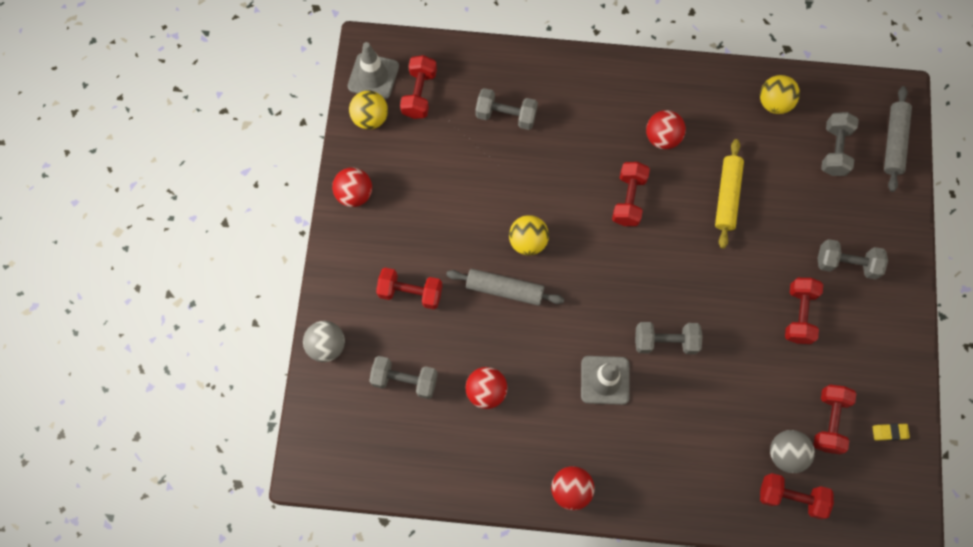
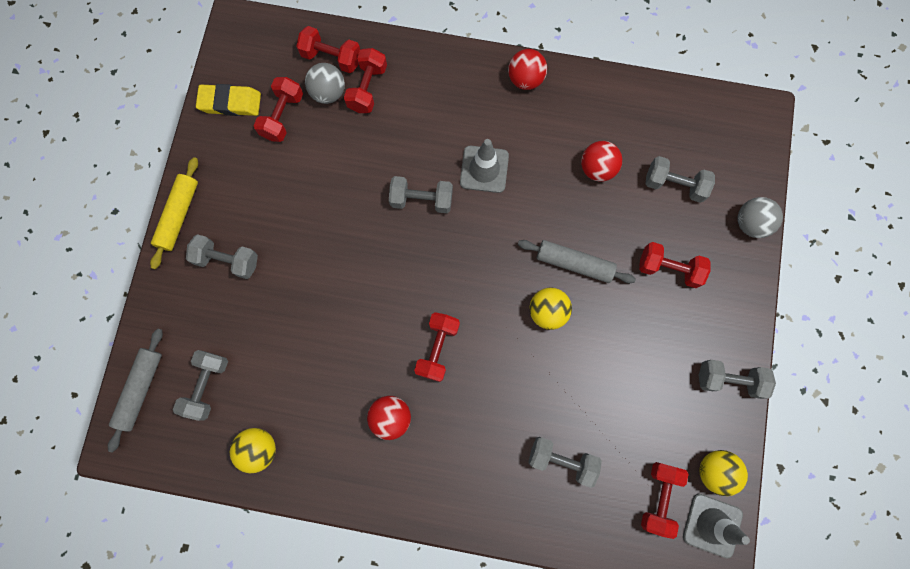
camera: 175 degrees left, 5 degrees up
red ball [332,167,372,207] -> grey dumbbell [698,360,776,399]
yellow rolling pin [715,139,744,249] -> yellow rolling pin moved to [150,157,198,269]
red dumbbell [785,278,823,344] -> red dumbbell moved to [344,48,387,113]
yellow eraser [872,423,910,441] -> yellow eraser [196,84,261,116], size x1.92

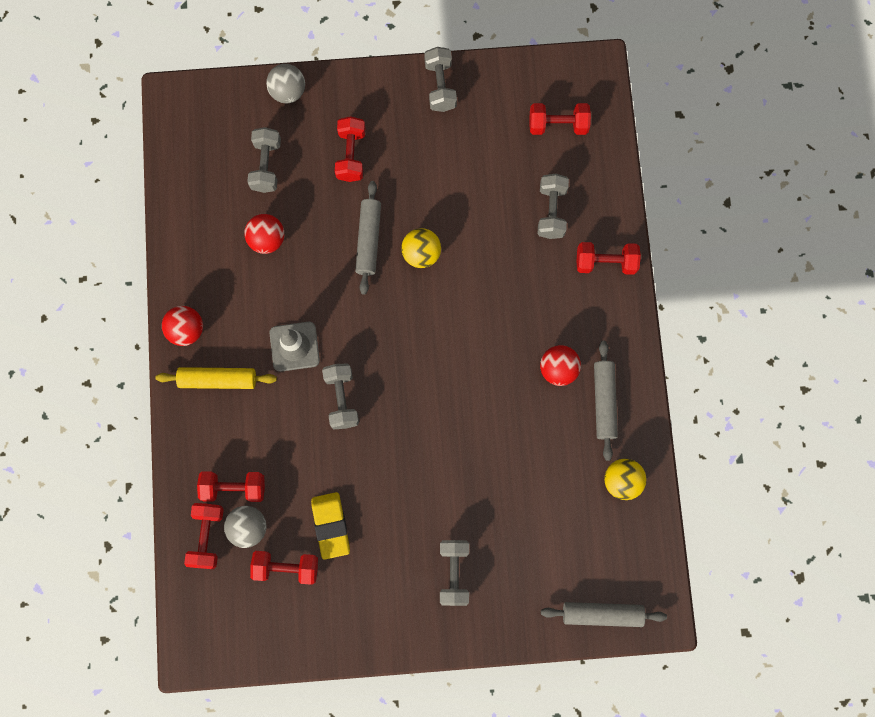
camera: 105 degrees left, 0 degrees up
yellow rolling pin [150,157,198,269] -> yellow rolling pin moved to [156,367,277,389]
grey dumbbell [173,350,228,421] -> none
yellow eraser [196,84,261,116] -> yellow eraser moved to [311,492,350,560]
red dumbbell [414,312,460,382] -> red dumbbell moved to [576,242,641,275]
grey traffic cone [683,494,750,558] -> none
yellow ball [700,450,748,496] -> none
none -> grey rolling pin [594,341,618,461]

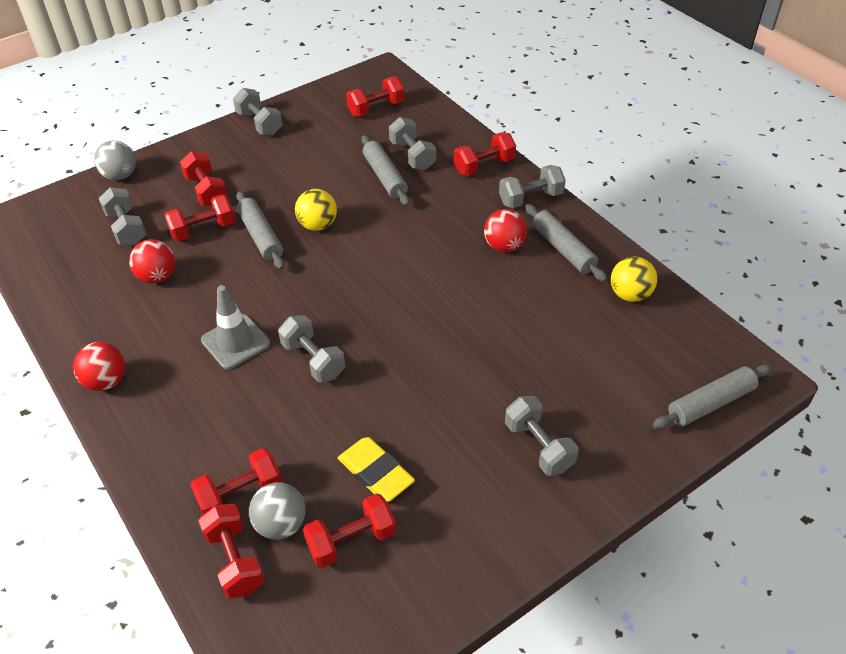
camera: 30 degrees left, 30 degrees down
yellow rolling pin [156,367,277,389] -> none
none -> red dumbbell [164,194,235,241]
none -> grey rolling pin [361,135,410,206]
none -> grey dumbbell [499,165,566,208]

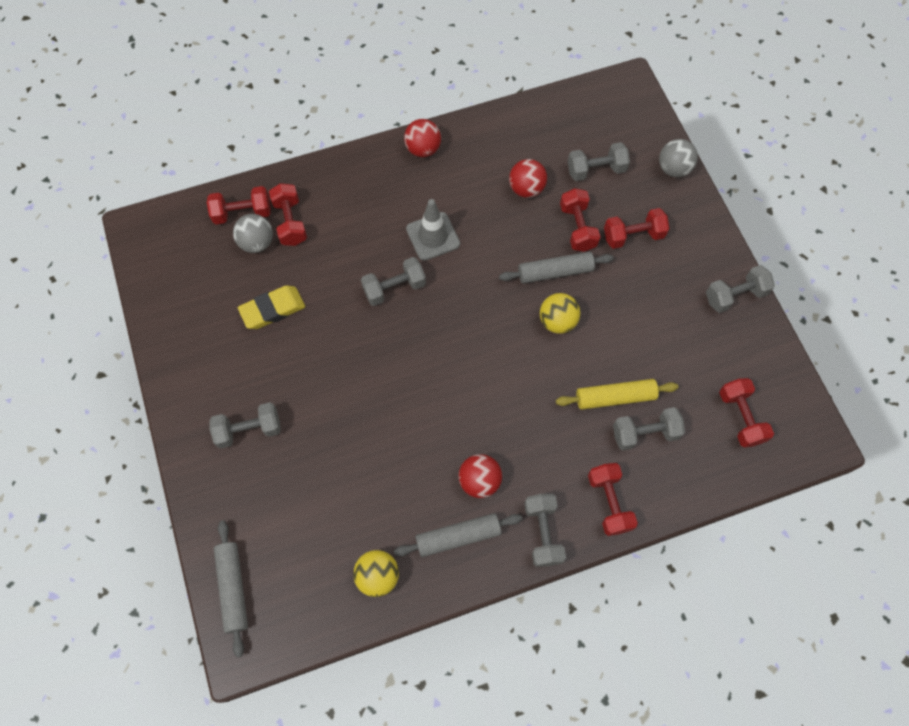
camera: 105 degrees right, 20 degrees up
red dumbbell [303,493,396,568] -> none
grey rolling pin [361,135,410,206] -> yellow rolling pin [556,379,679,410]

